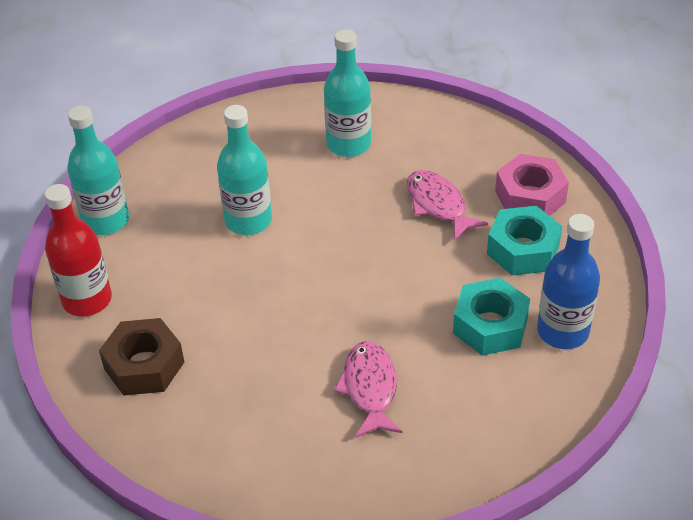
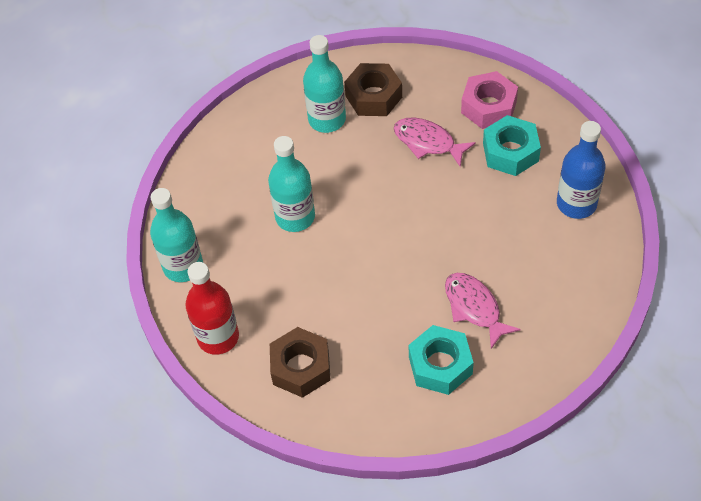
camera: 25 degrees left, 10 degrees up
turquoise nut [453,278,530,356] -> turquoise nut moved to [409,325,474,395]
none -> brown nut [344,63,402,116]

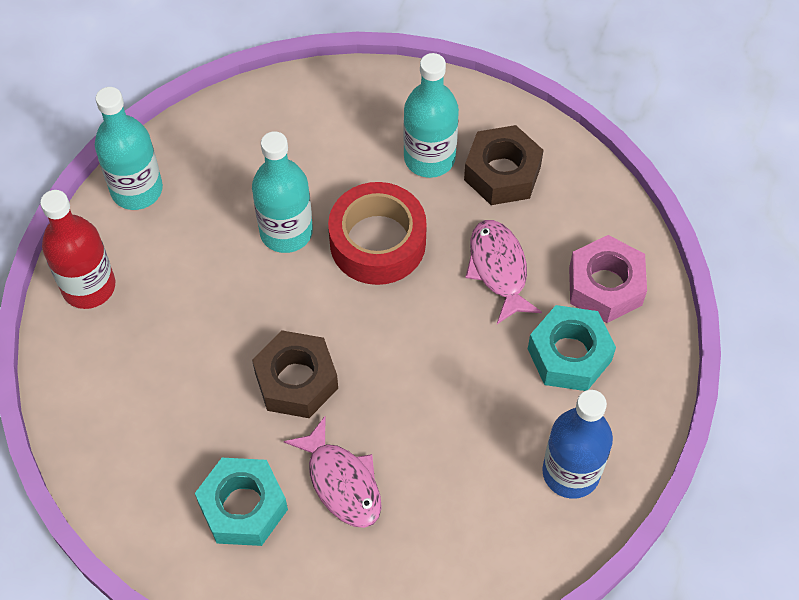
camera: 40 degrees right, 5 degrees up
brown nut [270,327,330,398] -> brown nut moved to [252,330,338,418]
pink fish [445,273,521,349] -> pink fish turned 135 degrees clockwise [284,416,382,528]
none -> red tape [328,182,427,285]

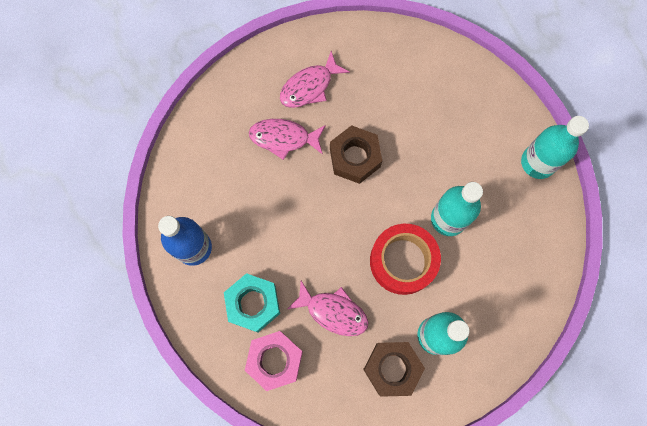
camera: 130 degrees right, 15 degrees up
red bottle [40,190,115,309] -> none
turquoise nut [195,458,288,546] -> pink fish [280,51,350,108]

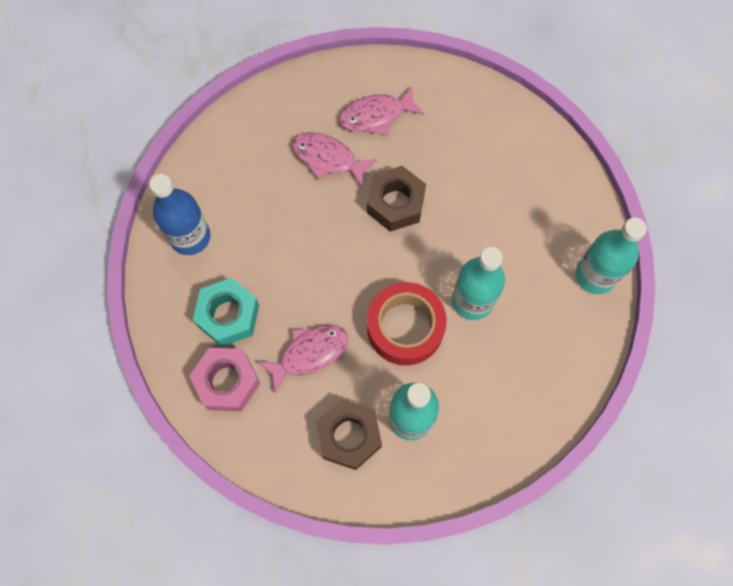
camera: 20 degrees right, 5 degrees down
pink fish [288,281,368,336] -> pink fish turned 75 degrees counterclockwise [257,325,348,394]

